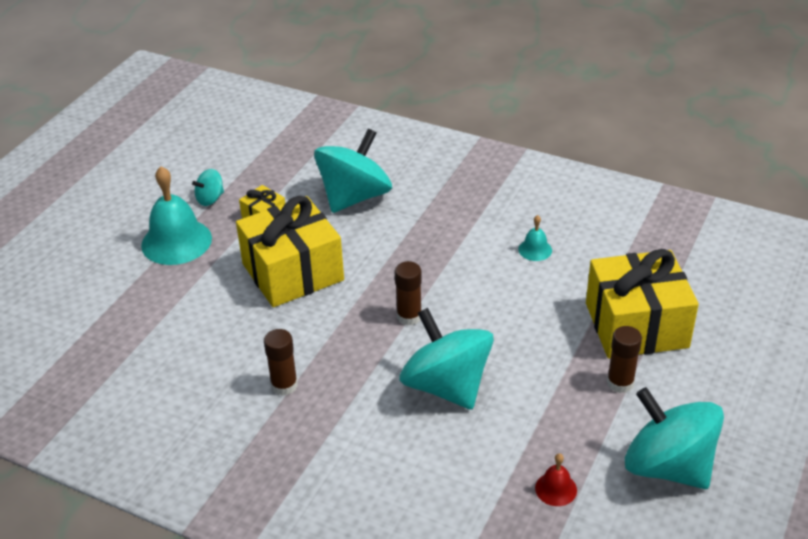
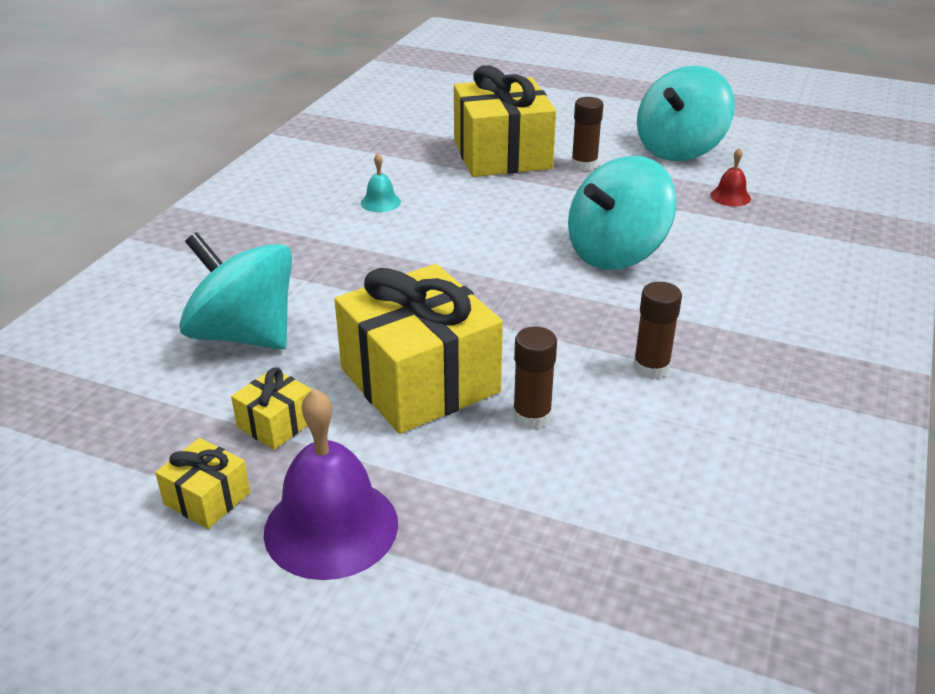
camera: 95 degrees left, 5 degrees down
turquoise bell [141,166,212,265] -> purple bell [264,388,398,580]
turquoise spinning top [192,169,224,206] -> yellow gift [155,438,250,529]
brown glue stick [394,261,422,326] -> brown glue stick moved to [513,326,557,429]

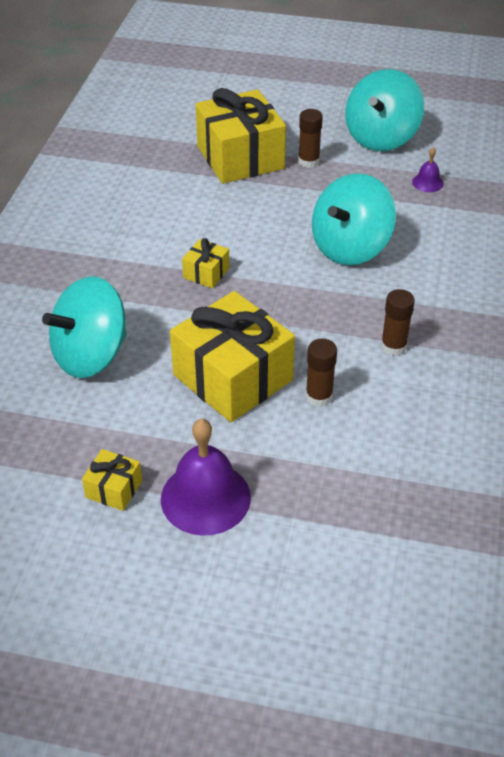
camera: 10 degrees left, 10 degrees up
turquoise spinning top [179,232,292,349] -> turquoise spinning top turned 60 degrees counterclockwise [42,277,127,378]
yellow gift [231,367,312,450] -> yellow gift moved to [182,238,230,288]
turquoise bell [361,154,401,212] -> none
red bell [710,148,751,206] -> purple bell [412,148,444,192]

